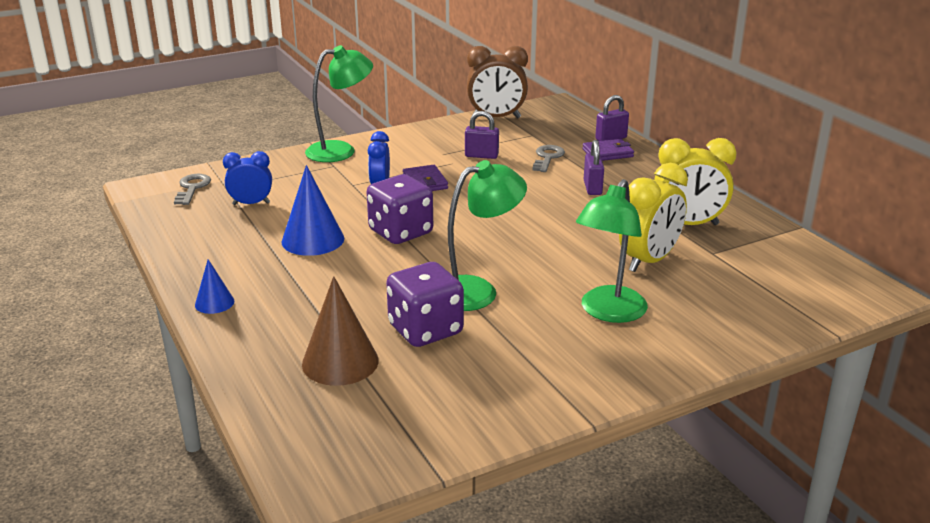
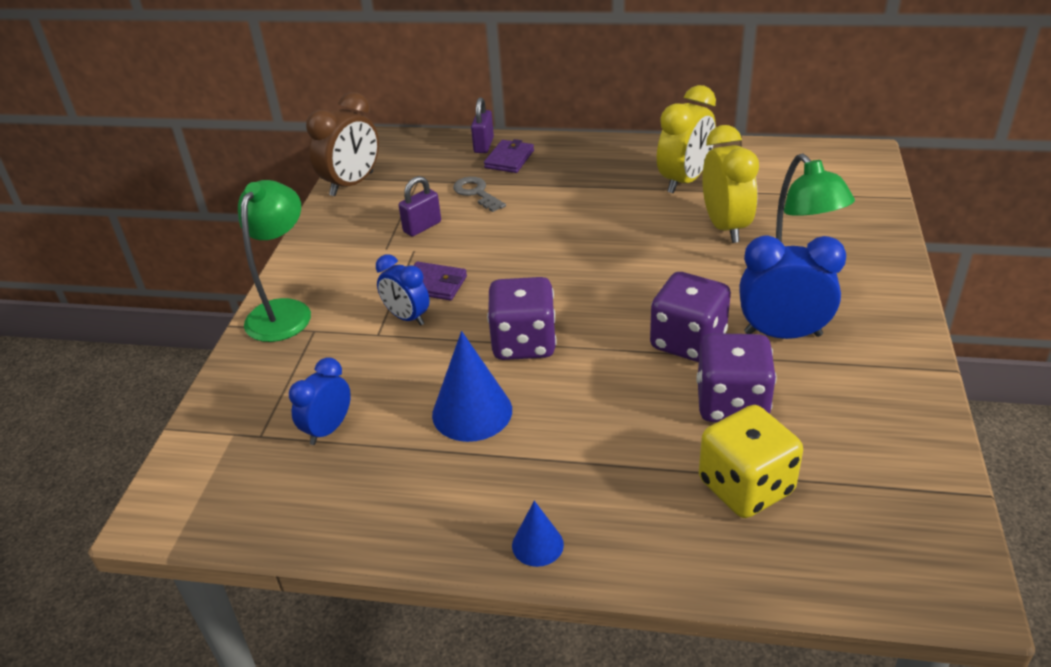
camera: 50 degrees left, 10 degrees up
grey key [174,174,211,205] -> none
brown cone [302,276,379,386] -> yellow dice [699,405,803,518]
green lamp [448,160,527,311] -> purple dice [650,272,731,362]
purple padlock [584,140,604,195] -> none
none -> blue clock [739,235,846,339]

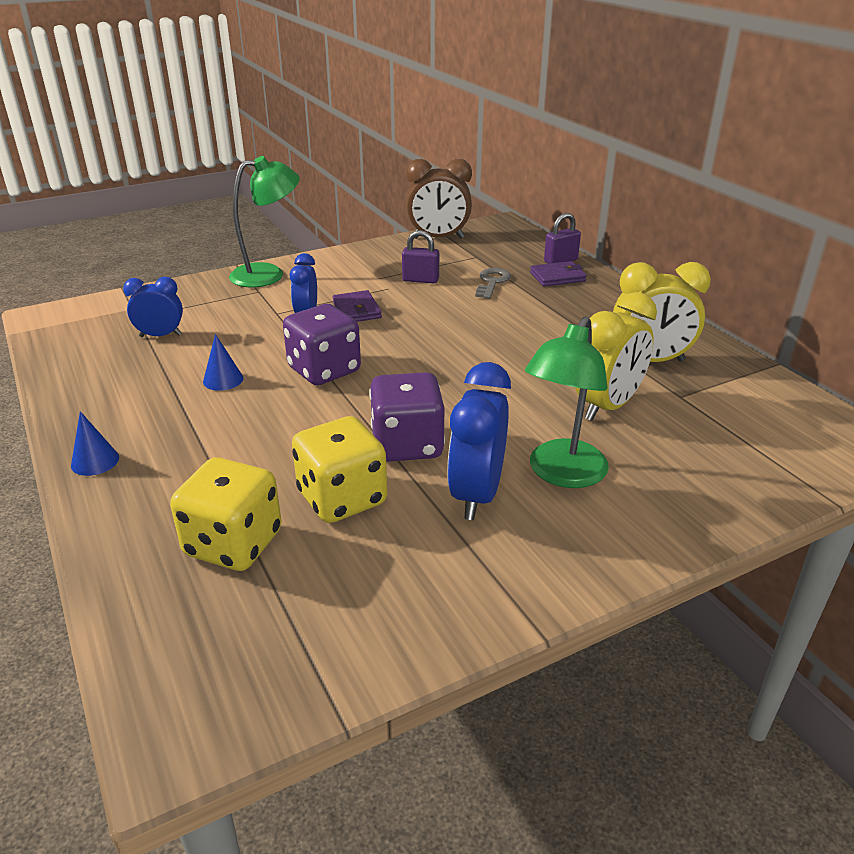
camera: 50 degrees right, 5 degrees down
blue cone [432,331,512,442] -> blue cone [203,334,243,391], size x0.56
purple dice [696,333,777,422] -> yellow dice [292,416,387,523]
blue clock [739,235,846,339] -> blue clock turned 135 degrees counterclockwise [447,362,511,520]

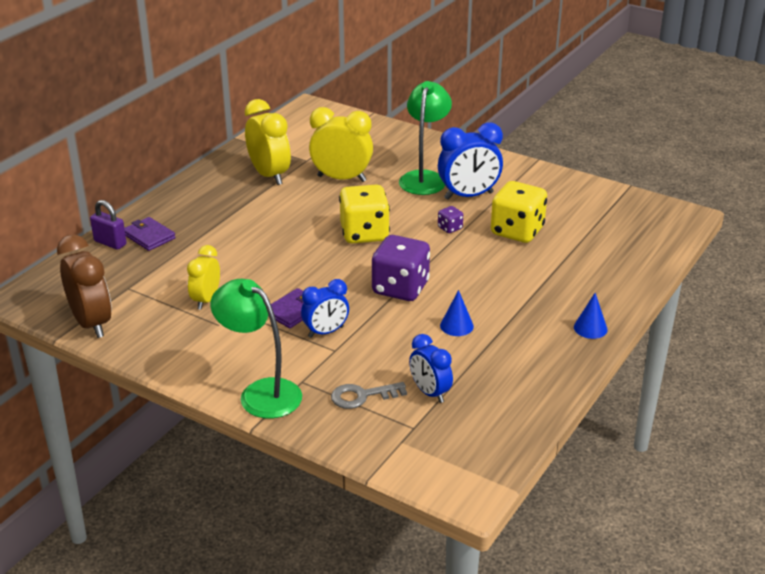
camera: 120 degrees left, 0 degrees up
yellow dice [170,457,282,571] -> yellow dice moved to [339,185,390,243]
purple dice [369,372,445,462] -> purple dice [438,206,463,233], size x0.44
purple padlock [402,230,439,283] -> yellow clock [187,245,220,310]
grey key [475,268,511,299] -> grey key moved to [331,382,407,409]
green lamp [525,316,609,488] -> green lamp turned 75 degrees counterclockwise [399,81,452,195]

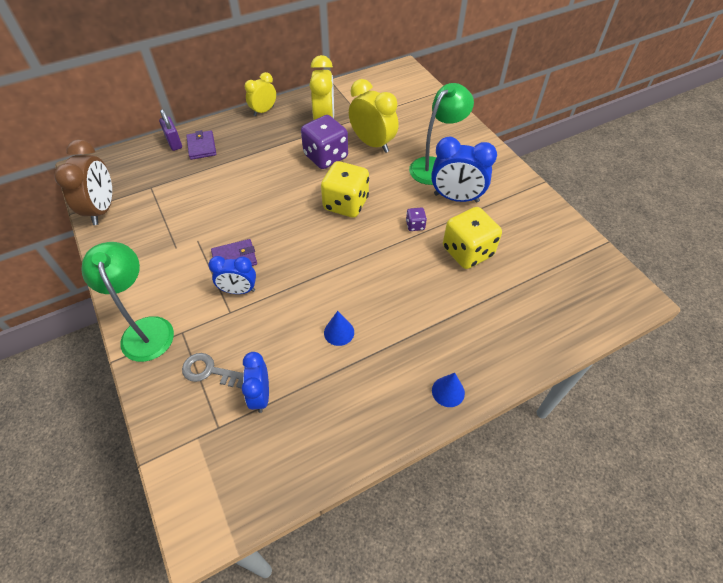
camera: 30 degrees right, 20 degrees up
yellow clock [187,245,220,310] -> yellow clock moved to [245,72,276,116]
purple dice [372,235,430,301] -> purple dice moved to [301,115,348,169]

